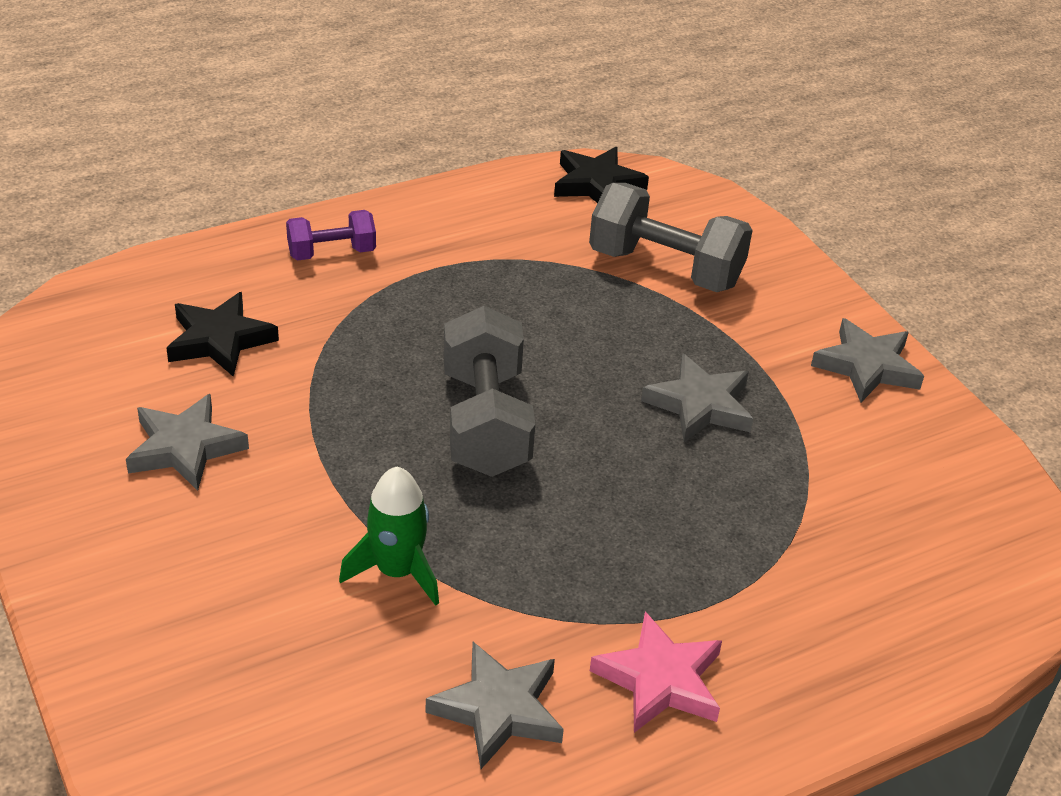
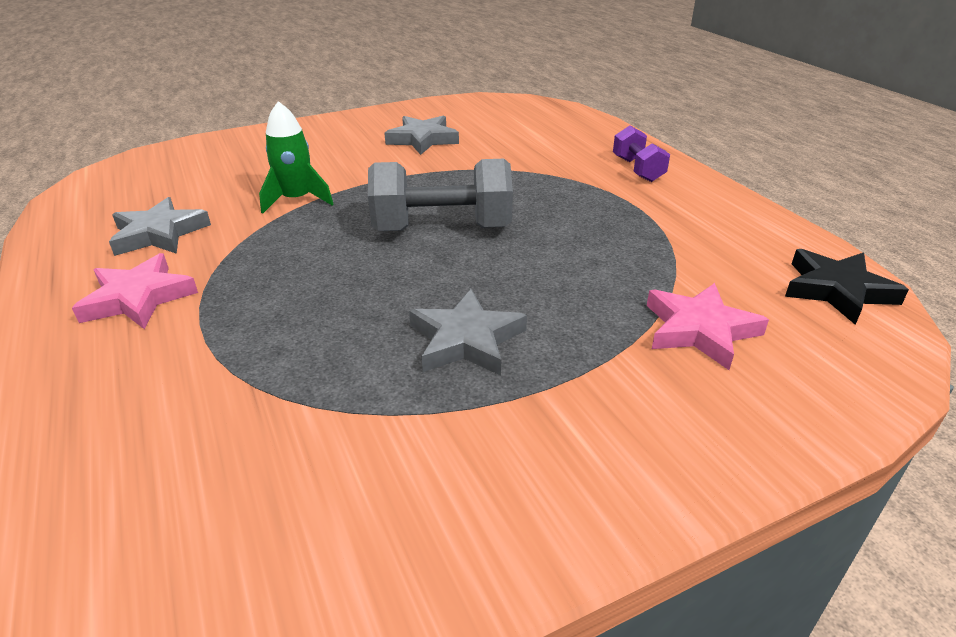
camera: 95 degrees right, 5 degrees down
black star [166,292,279,377] -> none
grey dumbbell [589,183,753,292] -> pink star [647,283,769,370]
grey star [811,318,924,402] -> none

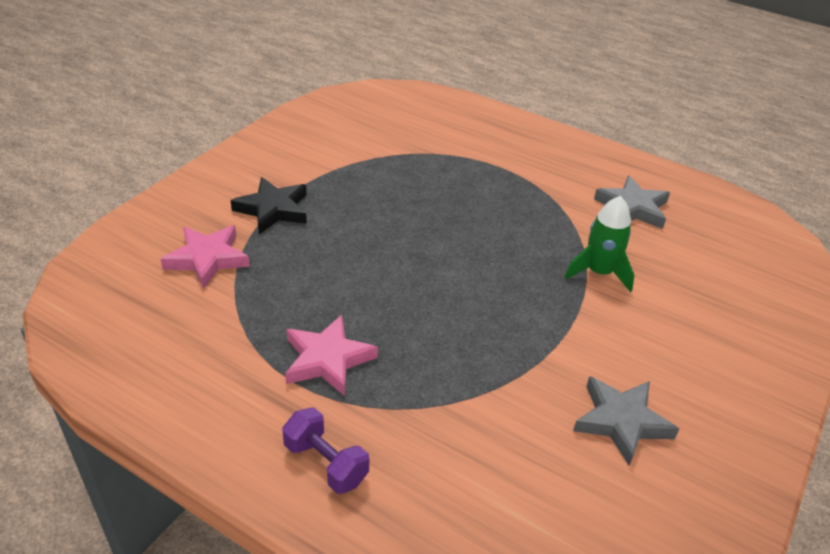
camera: 145 degrees right, 5 degrees up
pink star [72,253,198,329] -> pink star moved to [285,315,378,396]
grey dumbbell [368,159,513,231] -> none
grey star [409,289,527,376] -> none
black star [785,249,909,325] -> black star moved to [230,177,307,234]

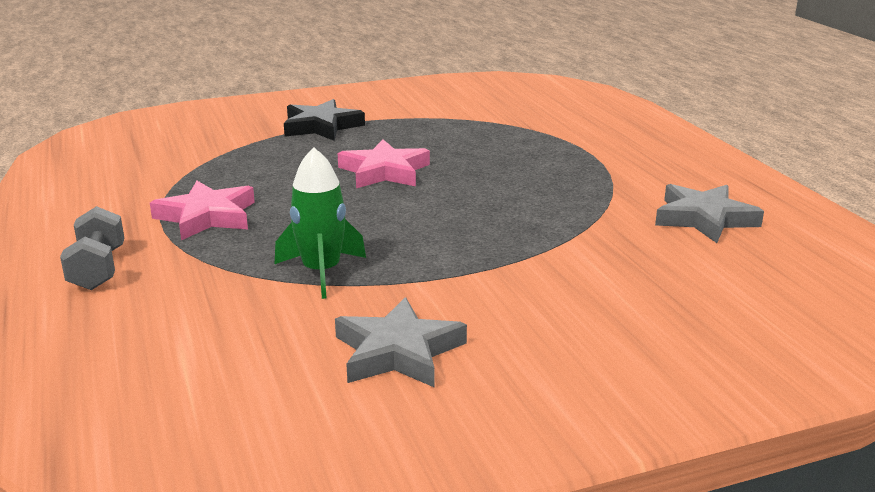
camera: 40 degrees right, 15 degrees down
pink star [161,225,250,289] -> pink star moved to [338,139,430,188]
purple dumbbell [282,407,369,494] -> grey dumbbell [60,206,124,290]
green rocket [564,196,635,292] -> green rocket moved to [275,147,366,299]

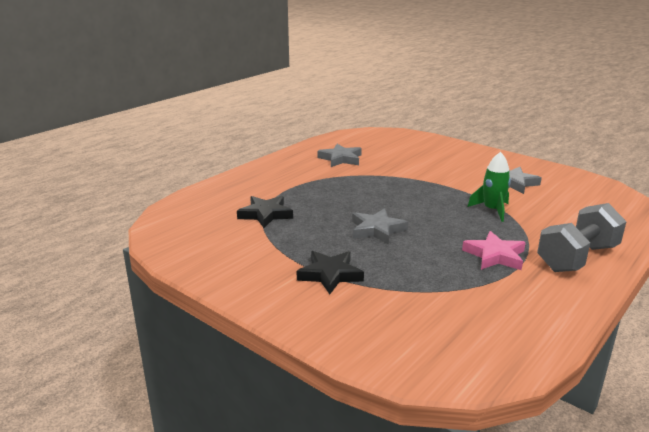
camera: 120 degrees left, 0 degrees up
grey dumbbell [60,206,124,290] -> grey dumbbell [537,203,627,272], size x1.77
pink star [338,139,430,188] -> grey star [352,208,408,244]
none -> black star [237,196,293,228]

